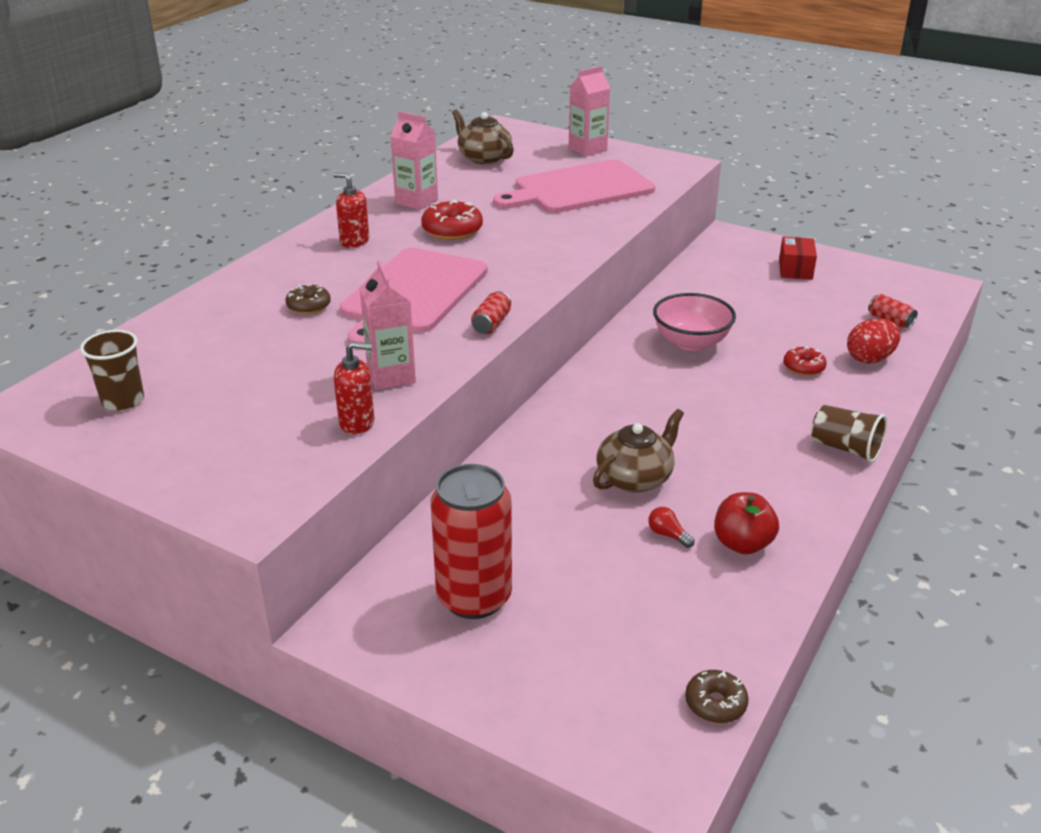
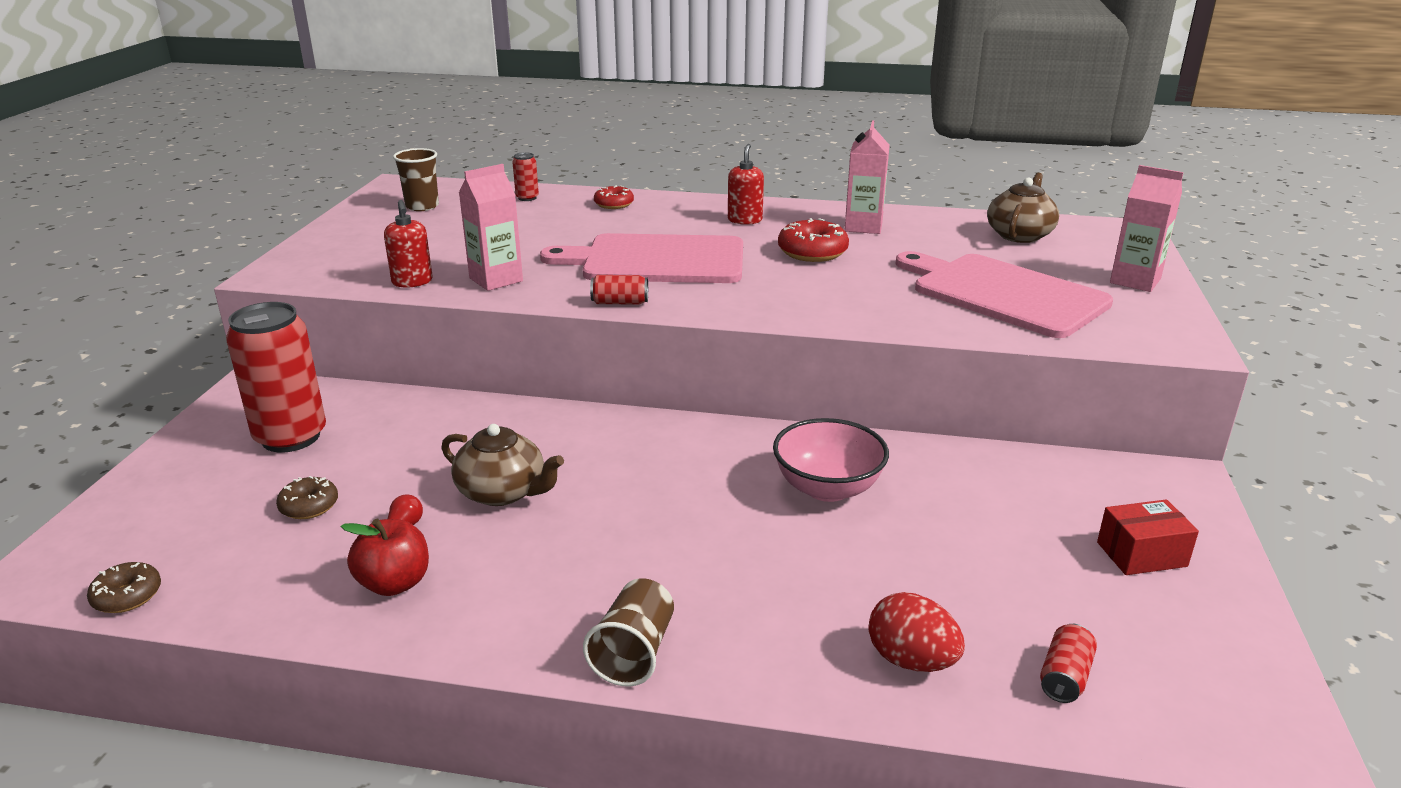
camera: 70 degrees right, 5 degrees down
brown donut [286,284,331,314] -> brown donut moved to [276,476,338,519]
red donut [783,346,827,376] -> red donut moved to [594,185,634,209]
none -> red can [512,152,539,201]

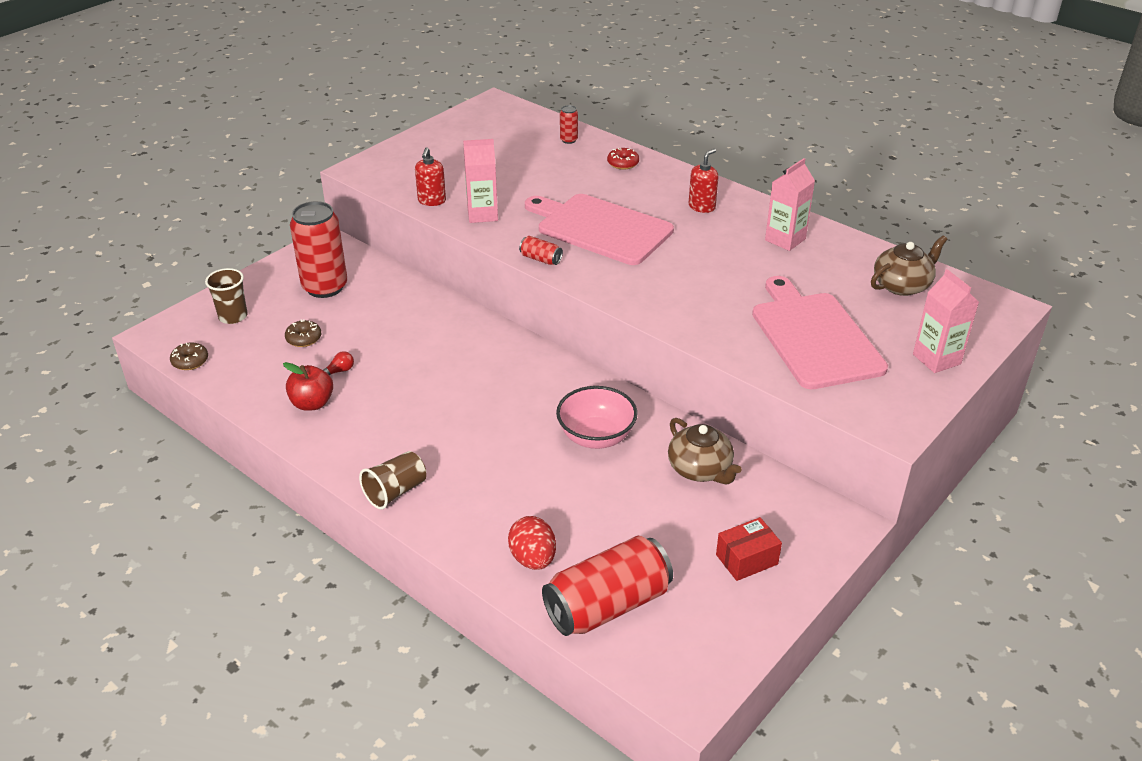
camera: 30 degrees right, 10 degrees up
brown cup [393,148,439,211] -> brown cup moved to [205,268,248,324]
brown teapot [441,424,564,506] -> brown teapot moved to [668,418,742,484]
red donut [778,218,849,262] -> none
red can [1040,624,1097,703] -> red can [542,536,673,636], size x2.33
red box [1097,499,1199,575] -> red box turned 45 degrees counterclockwise [716,517,782,581]

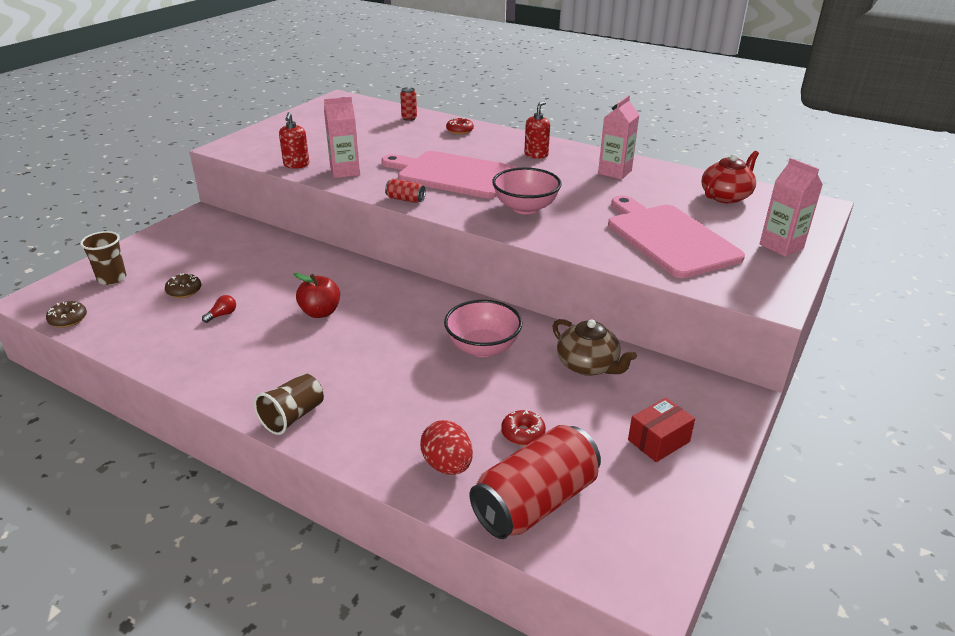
camera: 10 degrees left, 5 degrees down
red apple [283,362,333,411] -> red apple moved to [294,273,340,318]
red can [290,201,347,298] -> none
brown teapot [871,235,947,296] -> red teapot [701,151,759,204]
none -> pink bowl [492,167,562,215]
none -> red donut [501,410,546,445]

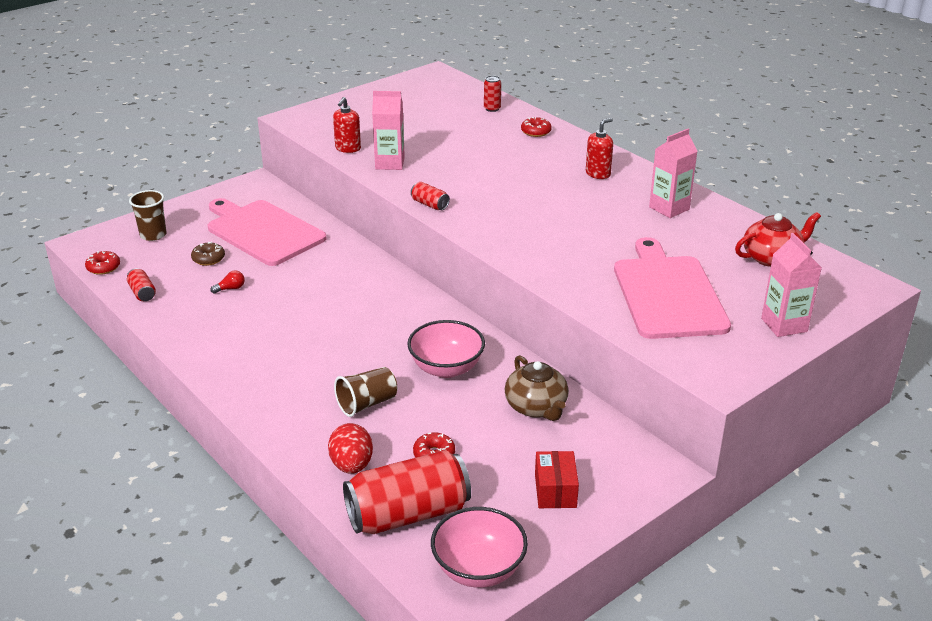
camera: 20 degrees right, 0 degrees up
brown donut [46,301,87,328] -> red donut [85,251,120,275]
brown cup [254,373,324,435] -> brown cup moved to [334,367,397,417]
red apple [294,273,340,318] -> none
pink cutting board [381,151,517,198] -> pink cutting board moved to [208,198,327,266]
pink bowl [492,167,562,215] -> pink bowl moved to [431,507,528,588]
red box [628,398,695,462] -> red box turned 75 degrees counterclockwise [535,451,579,508]
none -> red can [127,268,156,301]

